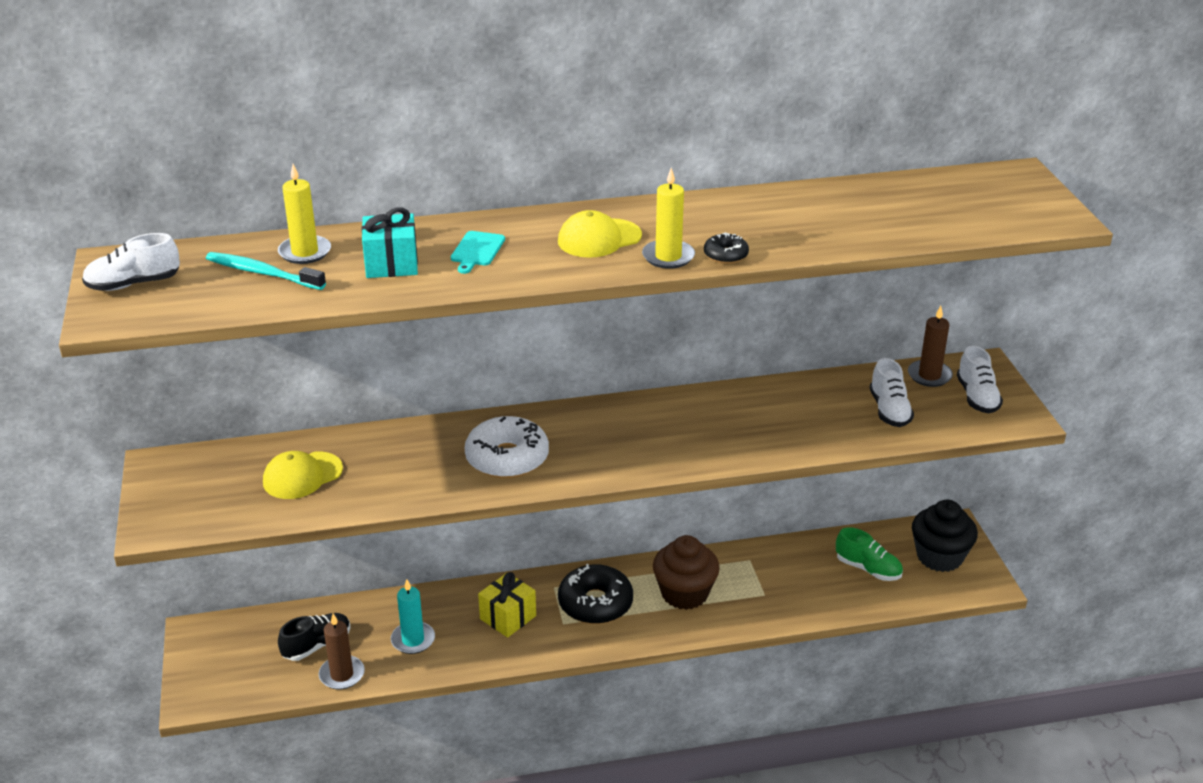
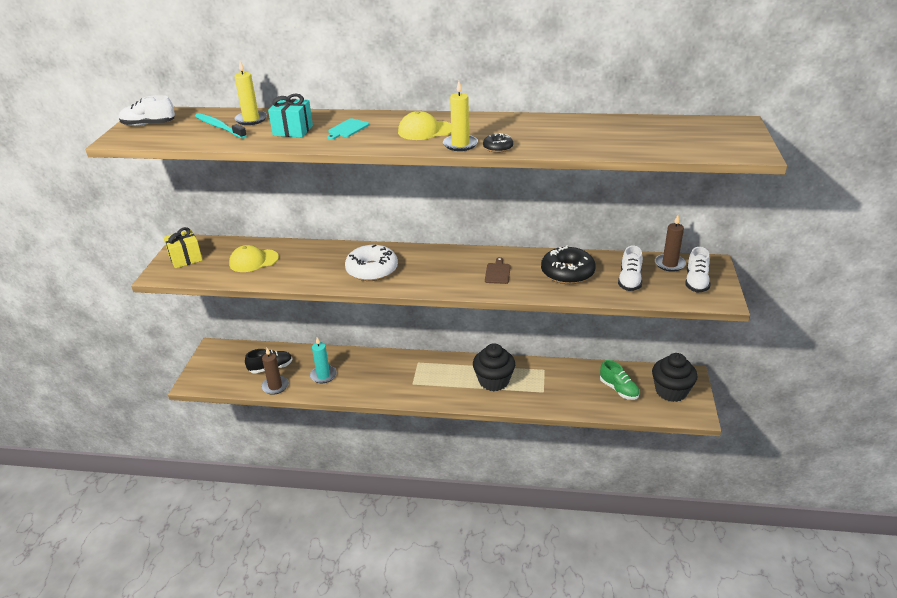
camera: 20 degrees right, 0 degrees up
yellow gift [478,572,536,637] -> yellow gift moved to [163,227,203,269]
black donut [558,564,633,624] -> black donut moved to [541,245,596,284]
brown cupcake [653,535,720,610] -> black cupcake [473,343,515,391]
none -> brown cutting board [485,257,511,284]

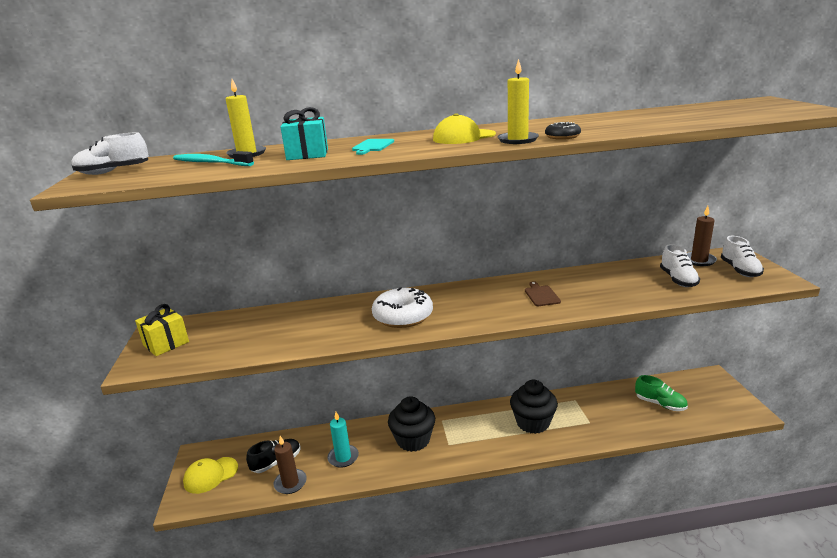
camera: 15 degrees left, 10 degrees down
yellow cap [229,245,279,272] -> yellow cap moved to [183,457,238,494]
black donut [541,245,596,284] -> none
black cupcake [652,353,698,402] -> black cupcake moved to [388,396,435,452]

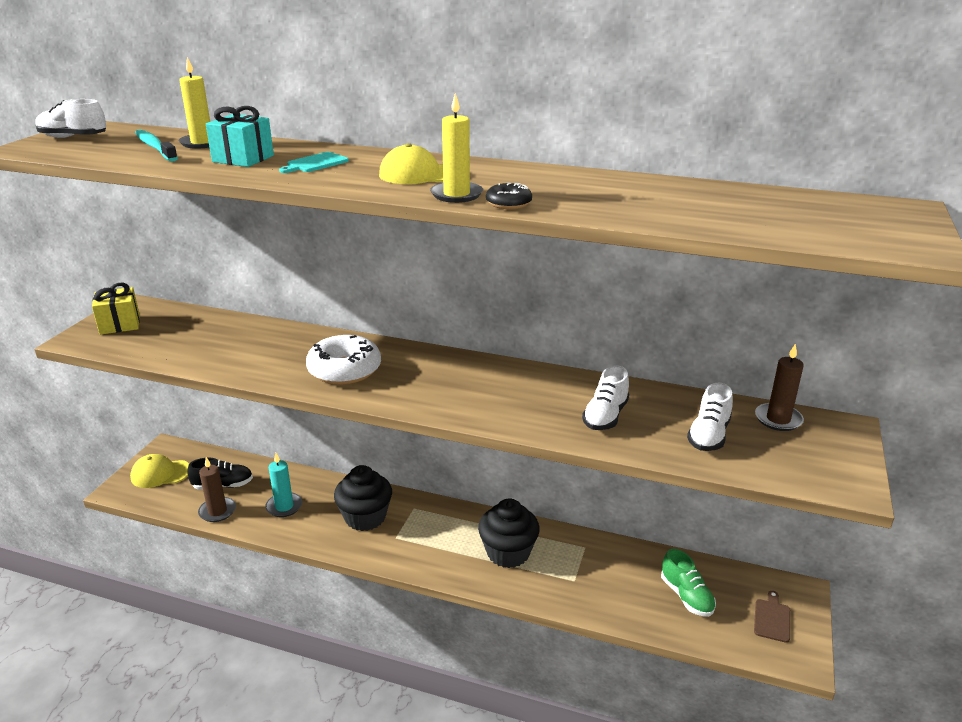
camera: 25 degrees right, 5 degrees up
brown cutting board [525,281,561,306] -> brown cutting board moved to [754,591,790,643]
white shoe [721,236,764,277] -> white shoe moved to [582,365,629,430]

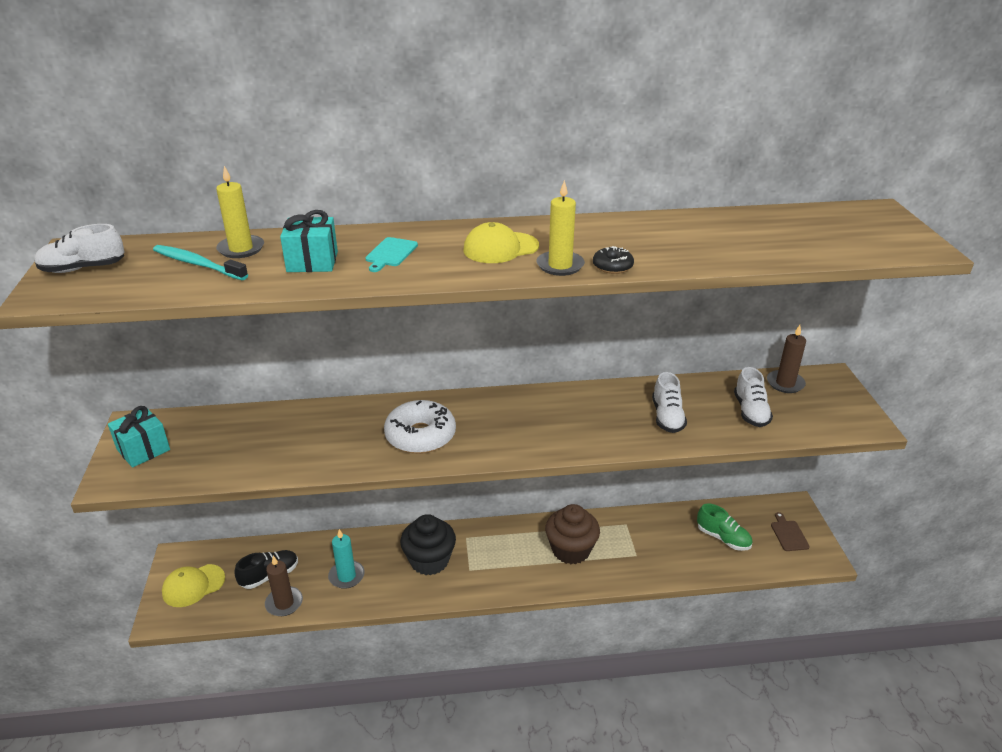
camera: 25 degrees left, 5 degrees up
yellow gift [92,283,140,335] -> turquoise gift [108,406,170,468]
black cupcake [478,498,540,568] -> brown cupcake [545,504,600,564]

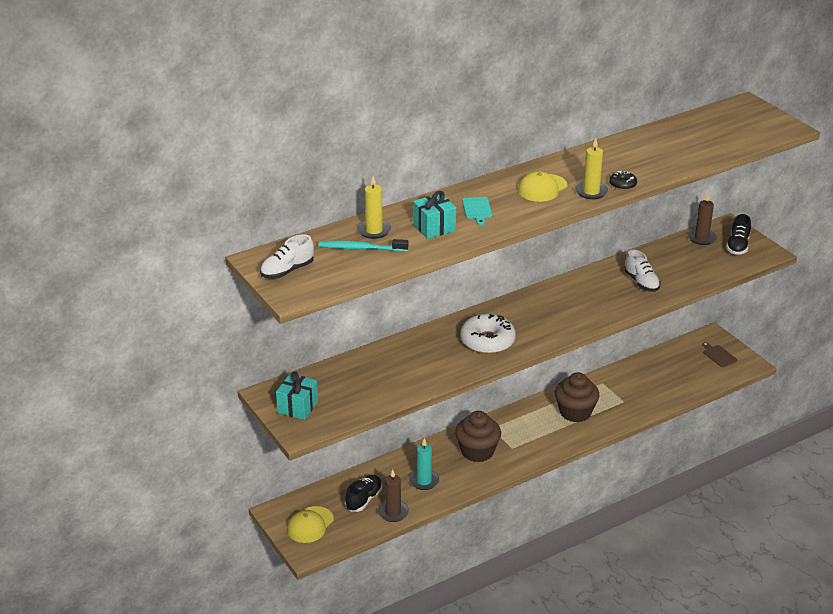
camera: 25 degrees left, 0 degrees up
black cupcake [400,514,456,575] -> brown cupcake [455,411,501,462]
green shoe [697,503,752,551] -> none
white shoe [734,367,773,427] -> none
none -> black shoe [726,214,751,255]

